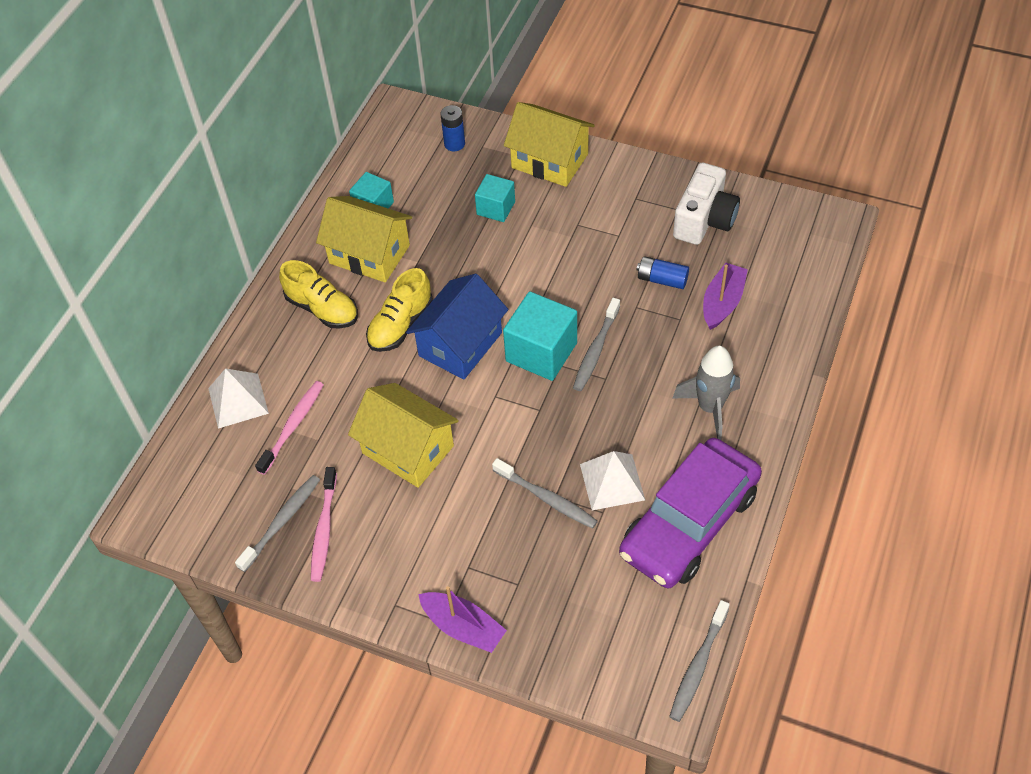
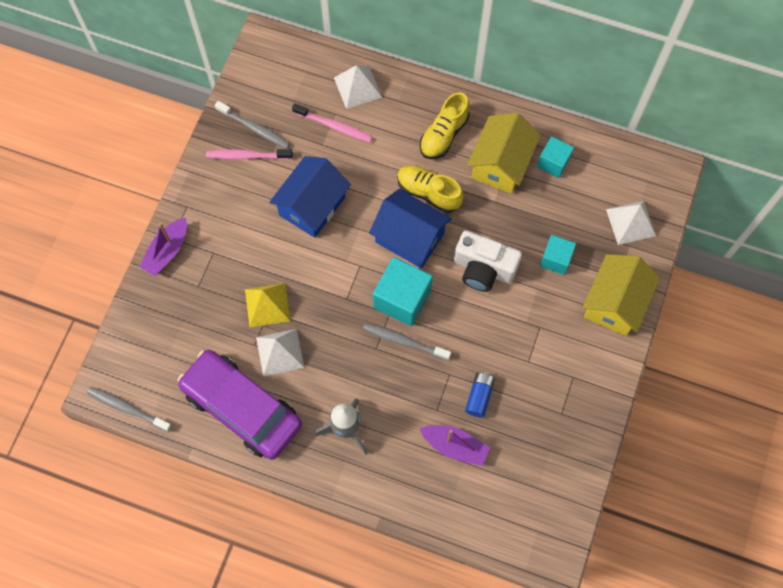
camera: 85 degrees right, 15 degrees up
yellow house [348,383,459,488] -> blue house [270,156,351,238]
blue battery [440,105,465,151] -> white pyramid [606,201,656,245]
grey toothbrush [492,458,598,529] -> yellow pyramid [245,283,290,327]
white camera [673,163,740,245] -> white camera moved to [454,230,522,292]

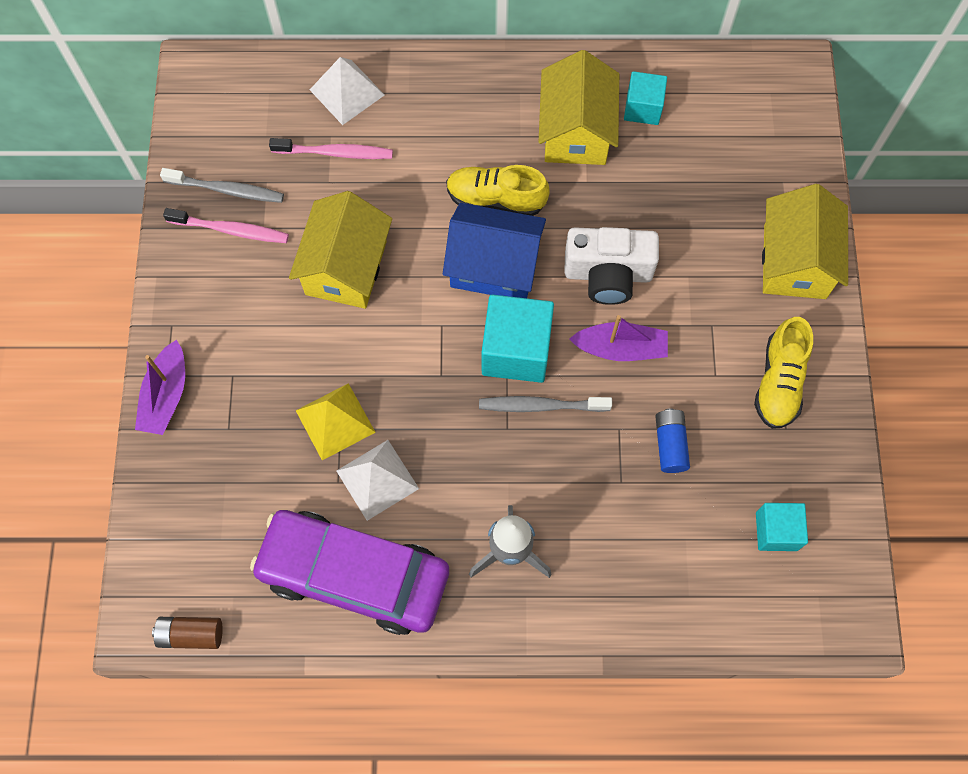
camera: 20 degrees left, 0 degrees up
grey toothbrush [87,387,172,432] -> brown battery [152,617,223,649]
pink toothbrush [206,149,293,160] -> pink toothbrush turned 150 degrees counterclockwise [163,208,289,243]
blue house [270,156,351,238] -> yellow house [289,191,392,309]
yellow shoe [420,92,470,159] -> yellow shoe moved to [754,317,813,429]
purple boat [420,425,490,466] -> purple boat moved to [569,315,668,361]
turquoise cube [540,235,576,275] -> turquoise cube moved to [756,503,808,551]
white pyramid [606,201,656,245] -> none

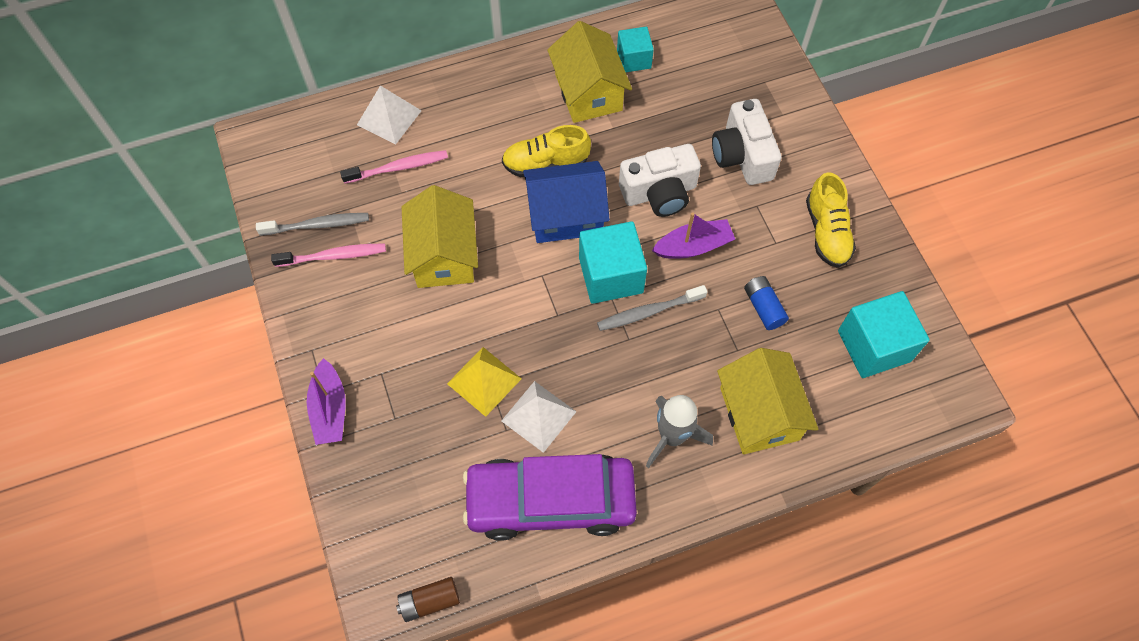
camera: 20 degrees left, 5 degrees down
turquoise cube [756,503,808,551] -> turquoise cube [838,291,930,378], size x1.65
yellow house [762,184,848,299] -> yellow house moved to [717,348,818,454]
none -> white camera [712,99,781,185]

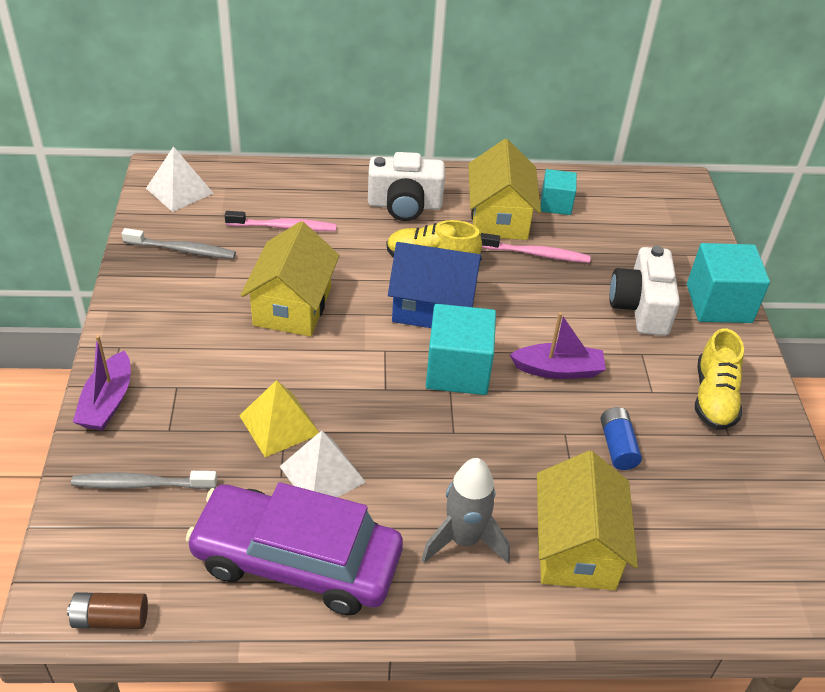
camera: 15 degrees right, 20 degrees down
pink toothbrush [271,243,386,267] -> pink toothbrush moved to [481,233,591,263]
white pyramid [357,86,422,144] -> white pyramid moved to [146,146,214,212]
grey toothbrush [597,285,707,331] -> grey toothbrush moved to [71,471,217,489]
white camera [619,144,701,217] -> white camera moved to [368,152,445,221]
turquoise cube [838,291,930,378] -> turquoise cube moved to [687,243,770,323]

